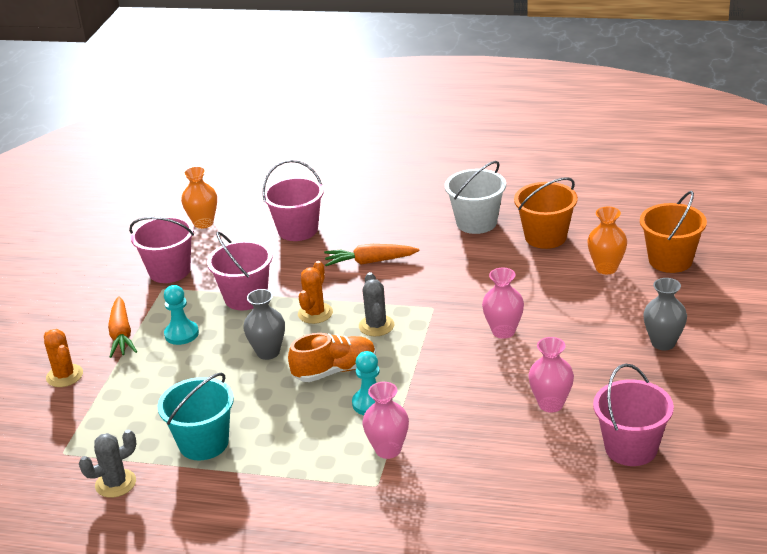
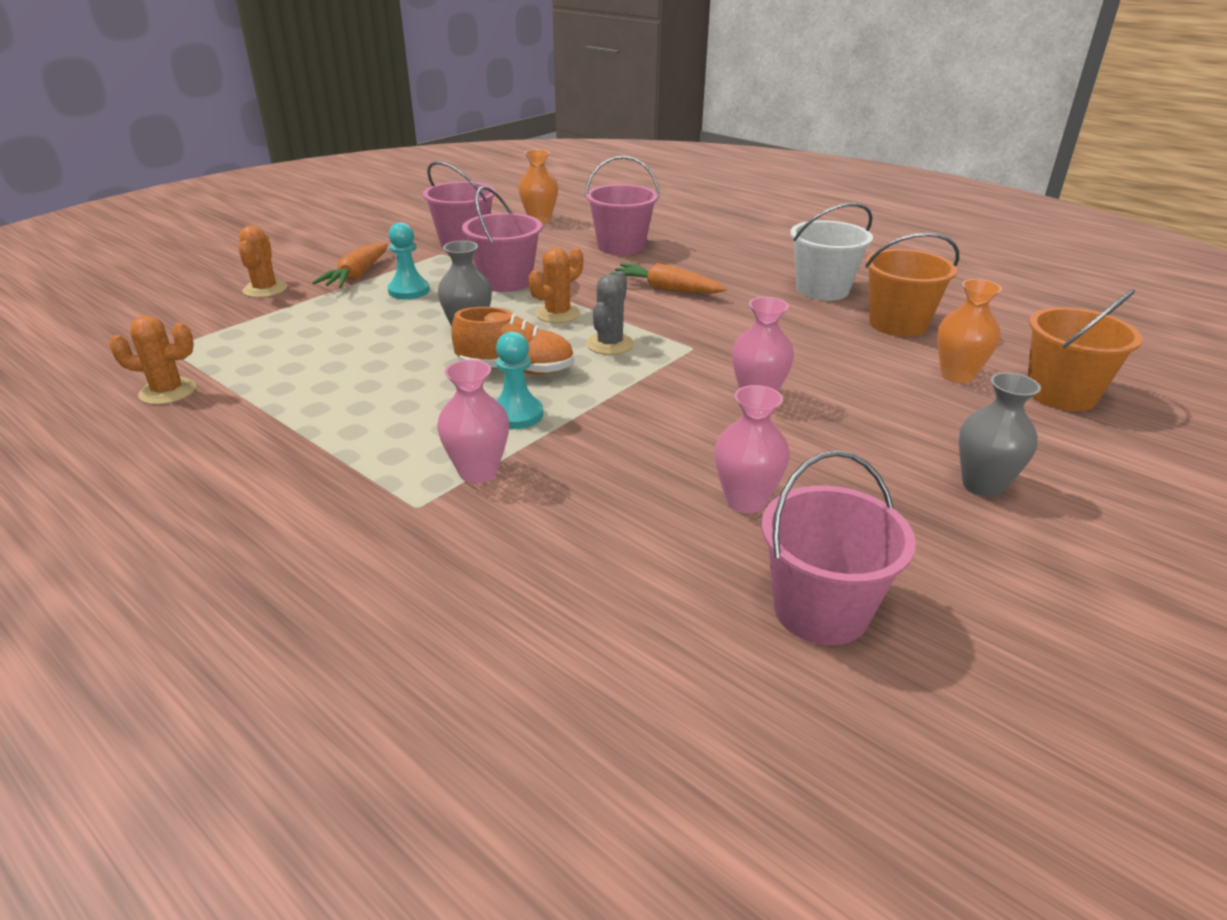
camera: 25 degrees right, 0 degrees up
grey cactus [79,430,137,498] -> orange cactus [109,316,196,405]
turquoise bucket [158,373,234,460] -> none

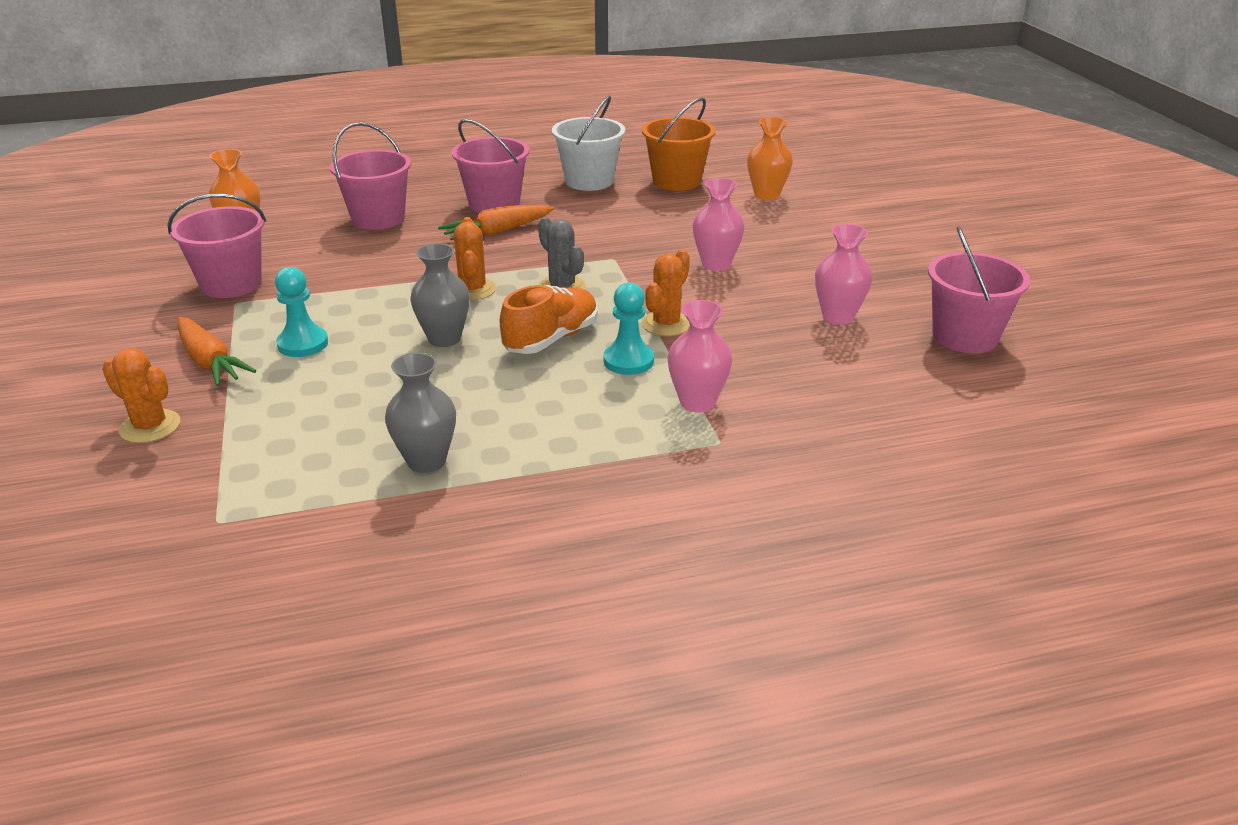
camera: 55 degrees left, 0 degrees up
orange cactus [109,316,196,405] -> orange cactus moved to [642,249,690,336]
pink bucket [462,186,542,292] -> pink bucket moved to [452,119,530,213]
grey vase [959,372,1041,497] -> grey vase moved to [385,353,456,473]
orange bucket [1027,289,1142,411] -> none

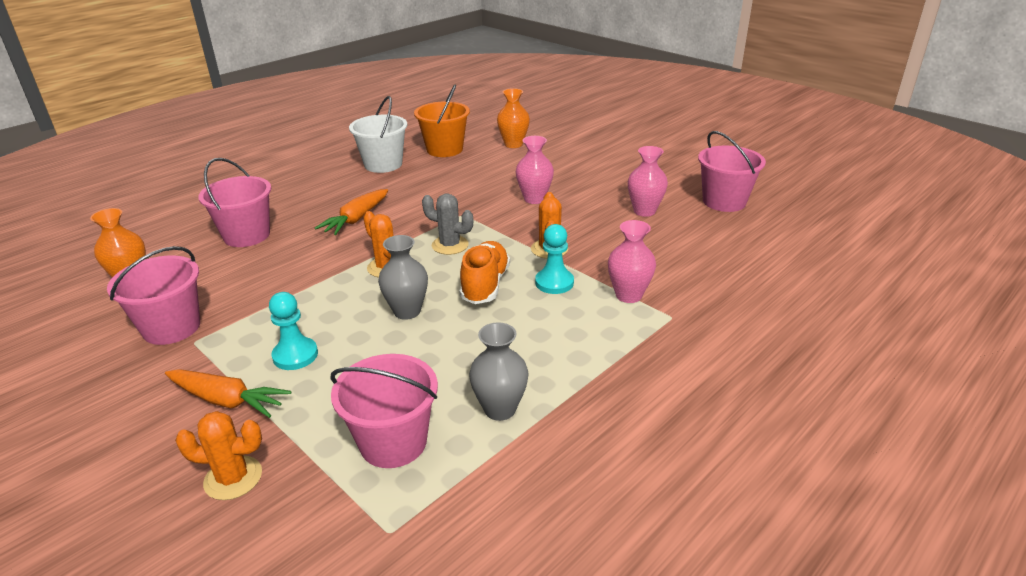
camera: 30 degrees left, 0 degrees up
pink bucket [452,119,530,213] -> pink bucket moved to [331,354,438,468]

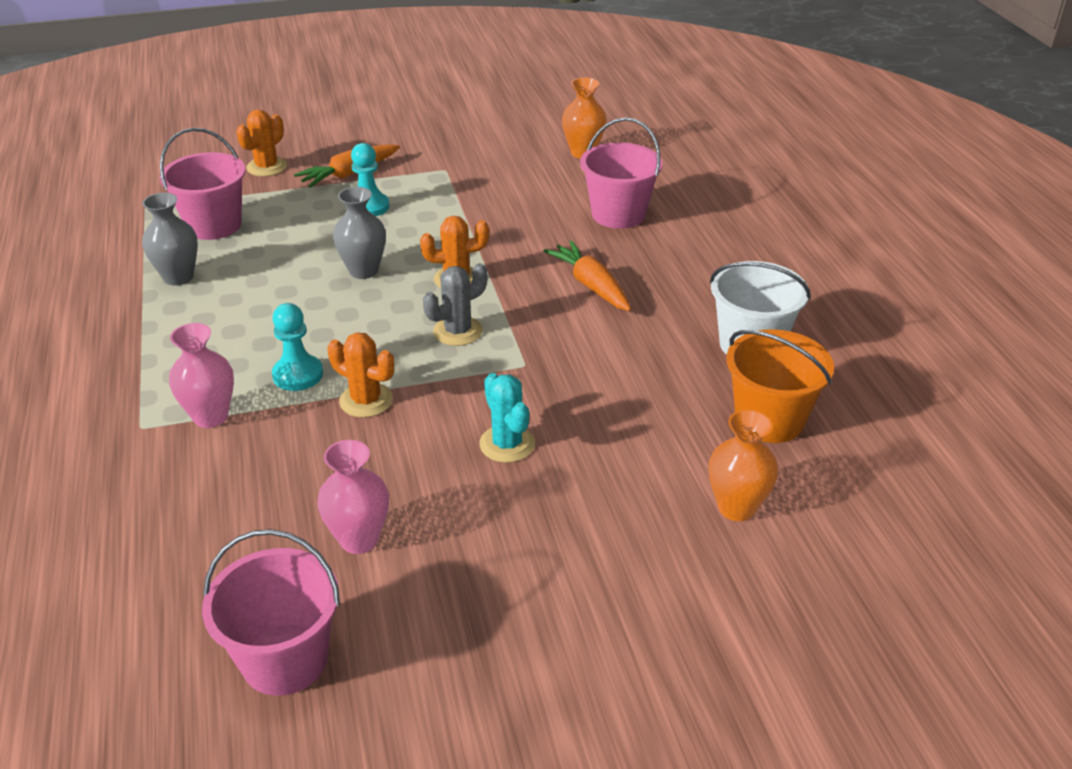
camera: 120 degrees right, 5 degrees up
pink bucket [107,246,200,345] -> none
orange shoe [460,241,510,304] -> none
pink vase [516,136,554,204] -> turquoise cactus [479,373,535,463]

